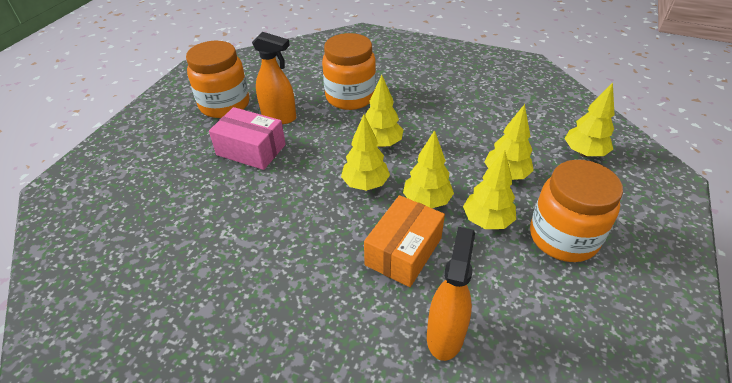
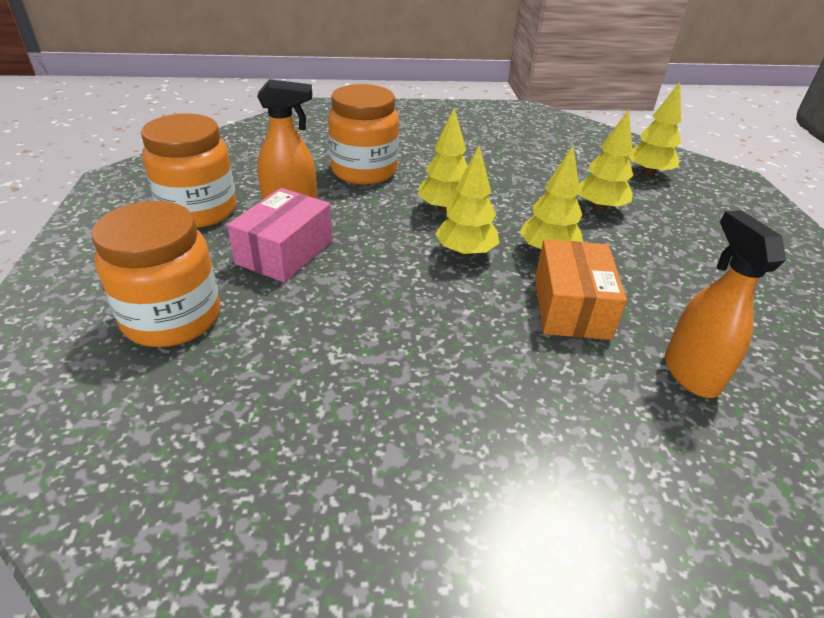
camera: 30 degrees left, 5 degrees down
pink box [209,107,286,170] -> pink box turned 60 degrees counterclockwise [227,188,332,283]
yellow tree [463,150,516,229] -> none
orange jar [530,160,623,262] -> orange jar moved to [92,201,221,347]

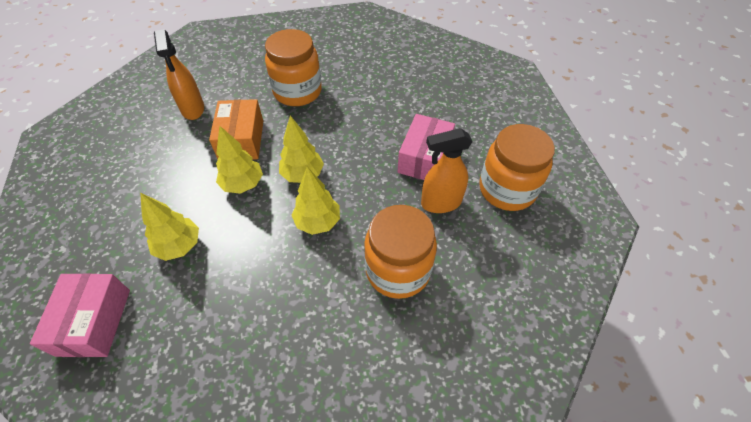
camera: 175 degrees right, 15 degrees up
orange jar [92,201,221,347] -> orange jar moved to [265,29,322,106]
yellow tree [629,82,681,177] -> pink box [30,273,130,357]

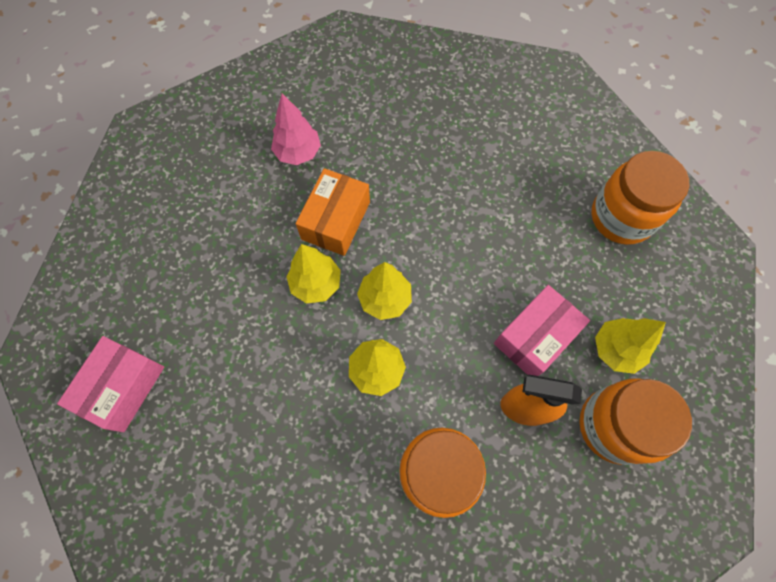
camera: 25 degrees right, 15 degrees up
yellow tree [140,193,199,261] -> yellow tree moved to [595,318,666,374]
orange spray bottle [154,29,204,120] -> pink tree [271,93,321,165]
orange jar [265,29,322,106] -> orange jar moved to [591,151,689,245]

